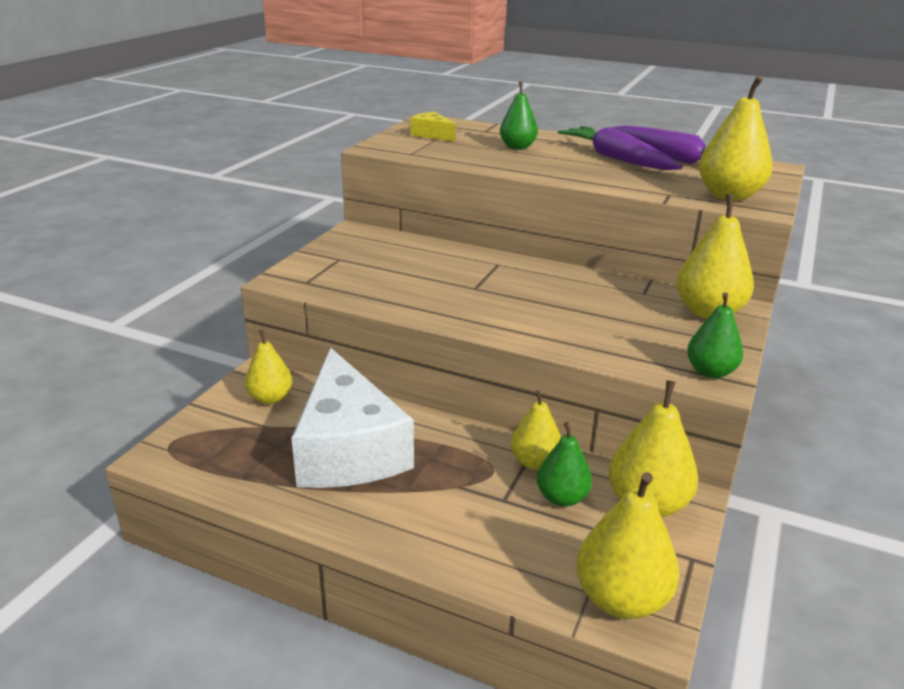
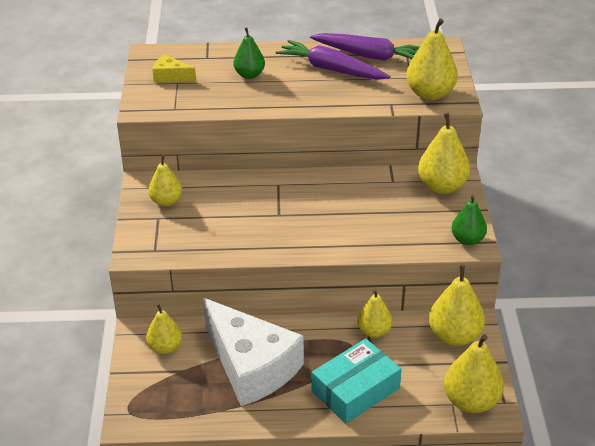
camera: 25 degrees left, 10 degrees up
green pear [537,422,592,507] -> none
none -> yellow pear [148,155,182,207]
none -> turquoise box [312,339,401,423]

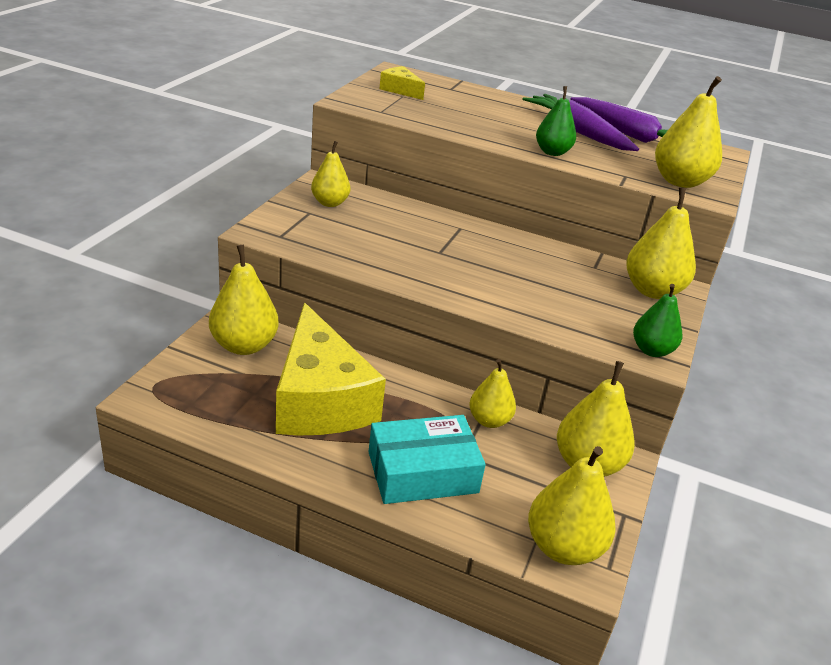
camera: 20 degrees right, 5 degrees down
yellow pear [146,303,182,354] -> yellow pear [209,245,279,355], size x1.56
white cheese [203,298,304,406] -> yellow cheese [276,303,386,435]
green pear [233,27,265,79] -> green pear moved to [536,86,576,156]

